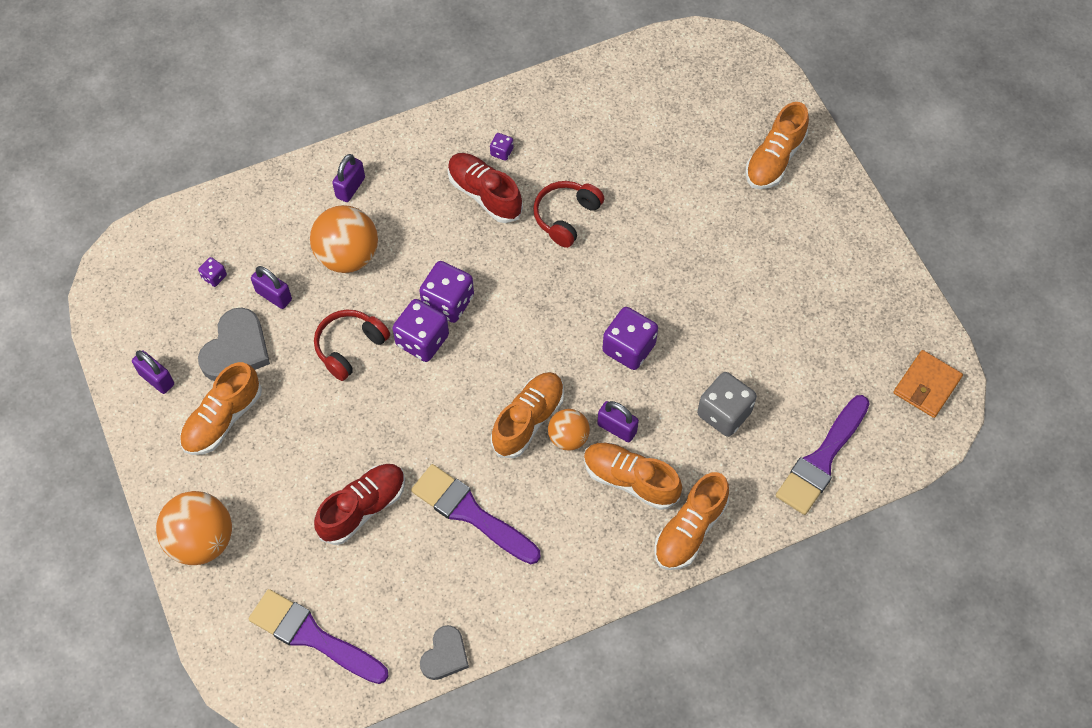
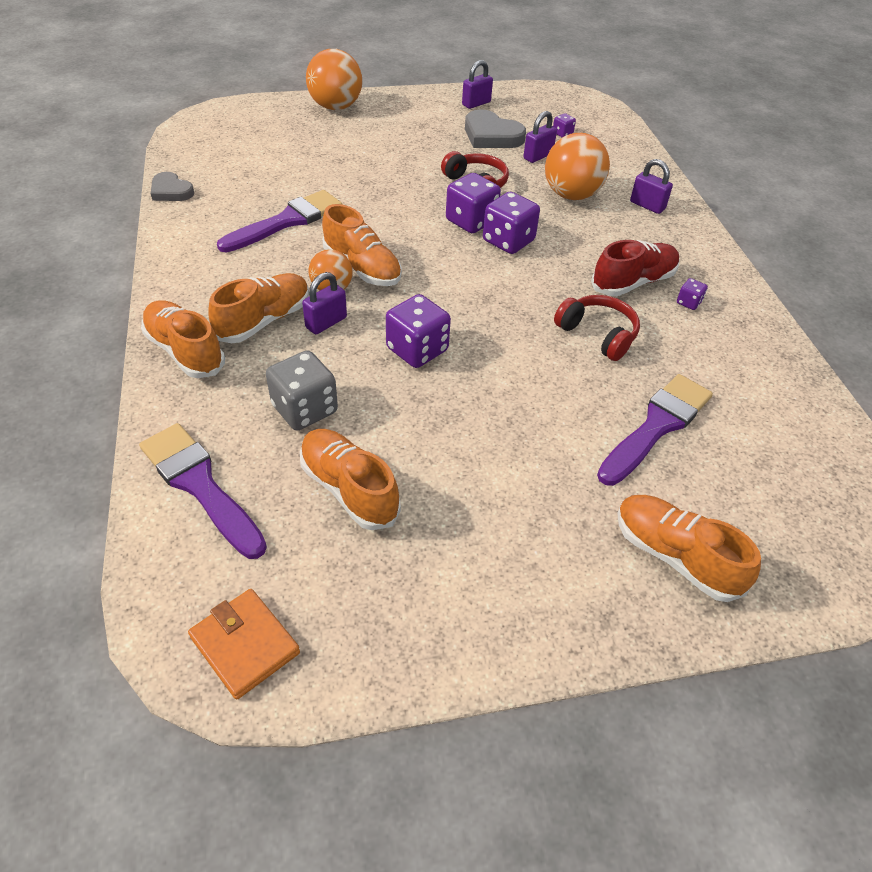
camera: 100 degrees right, 15 degrees down
orange shoe [180,362,262,455] -> orange shoe moved to [300,429,401,530]
purple brush [249,589,389,684] -> purple brush moved to [597,374,713,486]
red shoe [314,464,405,545] -> none

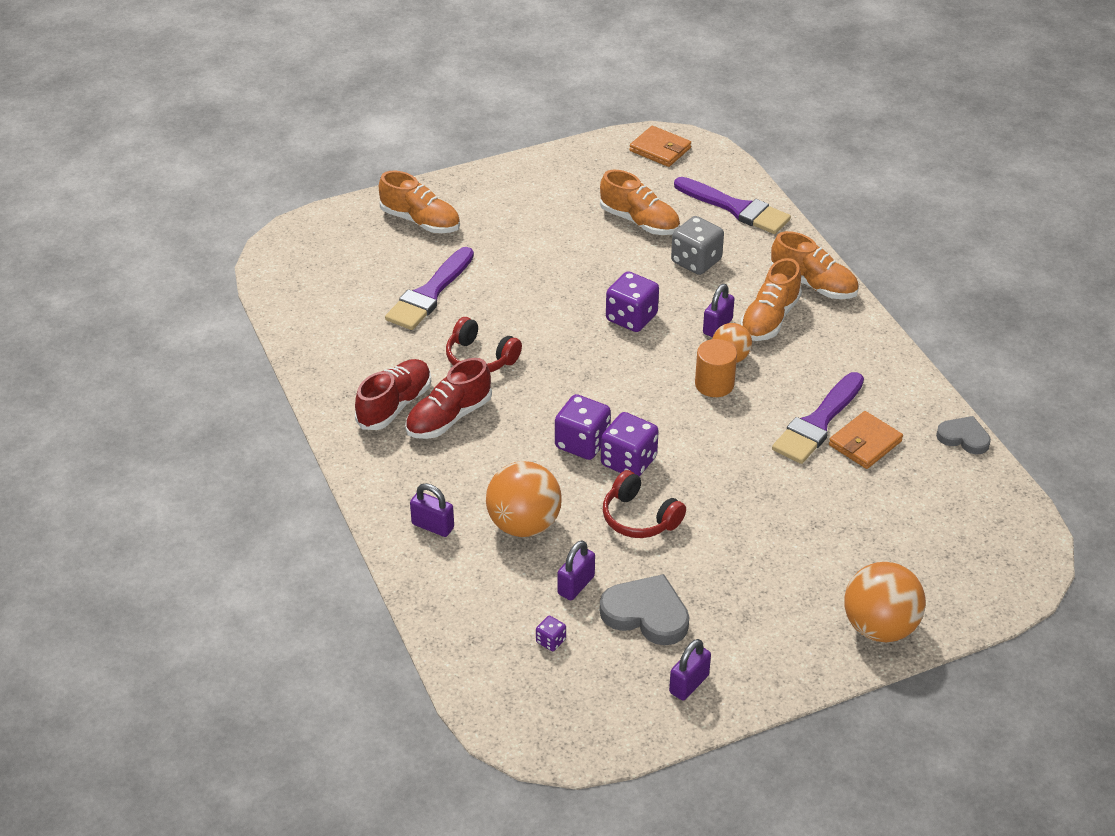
camera: 170 degrees right, 5 degrees down
orange shoe [322,204,402,286] -> orange cylinder [695,339,737,397]
purple dice [677,278,708,310] -> red shoe [355,359,431,430]
none -> orange wallet [829,411,903,469]

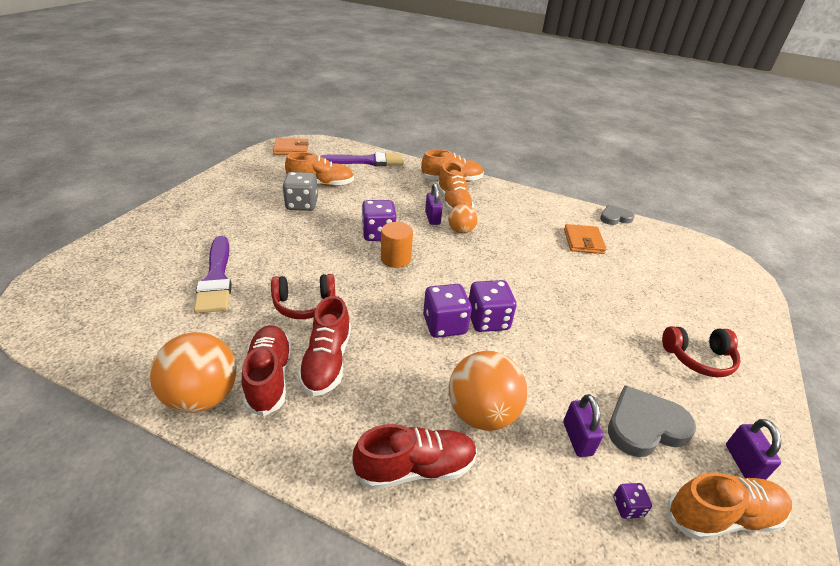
camera: 45 degrees left, 5 degrees down
orange shoe [379,171,460,233] -> orange shoe moved to [667,472,792,540]
purple padlock [410,483,454,537] -> red shoe [352,424,477,490]
red headphones [603,470,686,538] -> red headphones moved to [662,326,741,377]
grey dice [671,216,724,275] -> grey dice moved to [283,172,318,211]
orange cylinder [695,339,737,397] -> orange cylinder moved to [381,222,413,268]
purple brush [772,372,864,464] -> none
orange ball [844,562,926,642] -> orange ball moved to [150,332,237,413]

